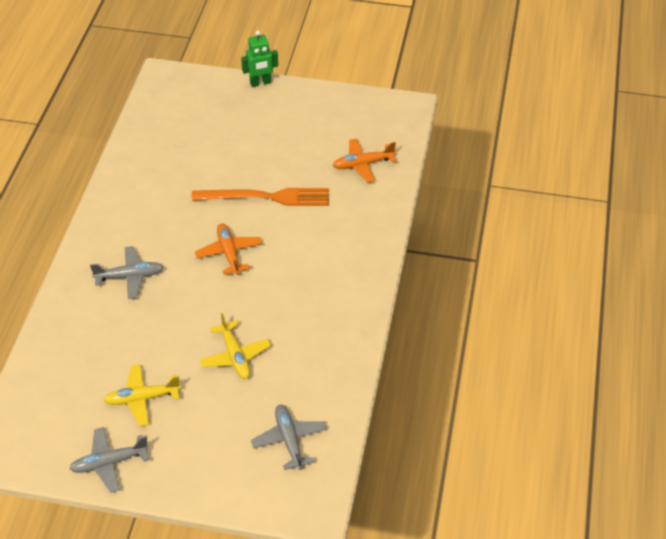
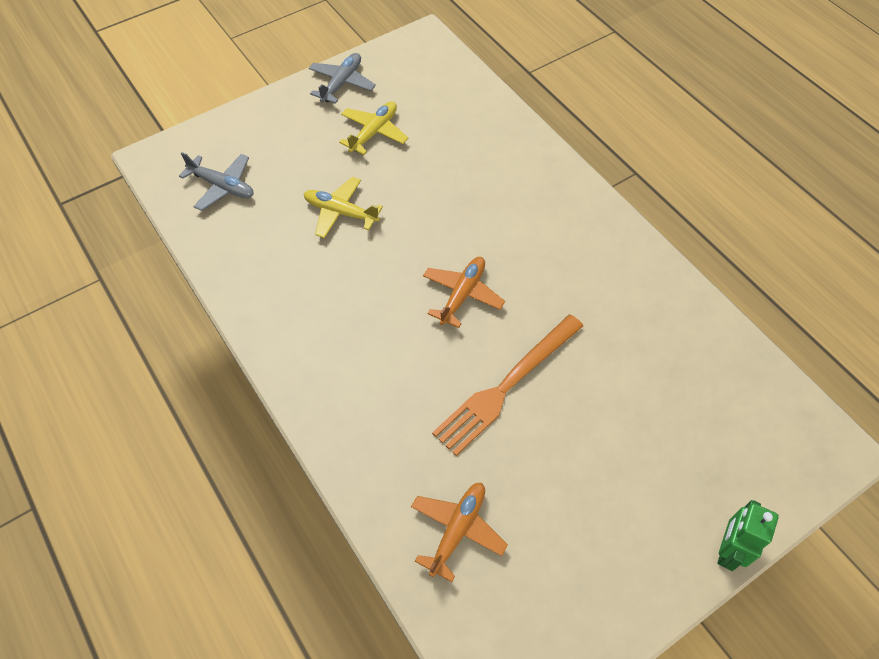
camera: 135 degrees right, 10 degrees up
grey plane [90,246,164,299] -> none
orange plane [195,223,262,275] -> orange plane turned 90 degrees counterclockwise [423,257,505,328]

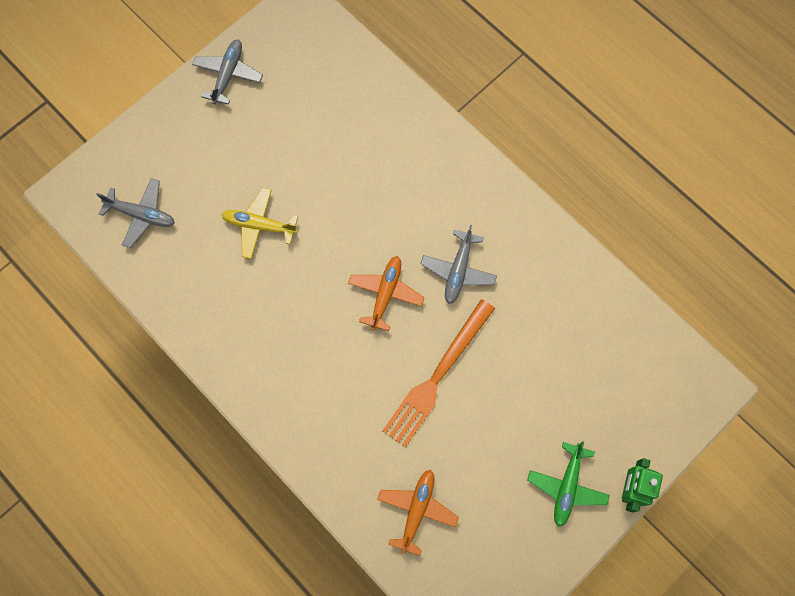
camera: 10 degrees left, 15 degrees up
yellow plane [339,101,408,155] -> none
none -> grey plane [421,225,497,304]
none -> green plane [527,441,610,527]

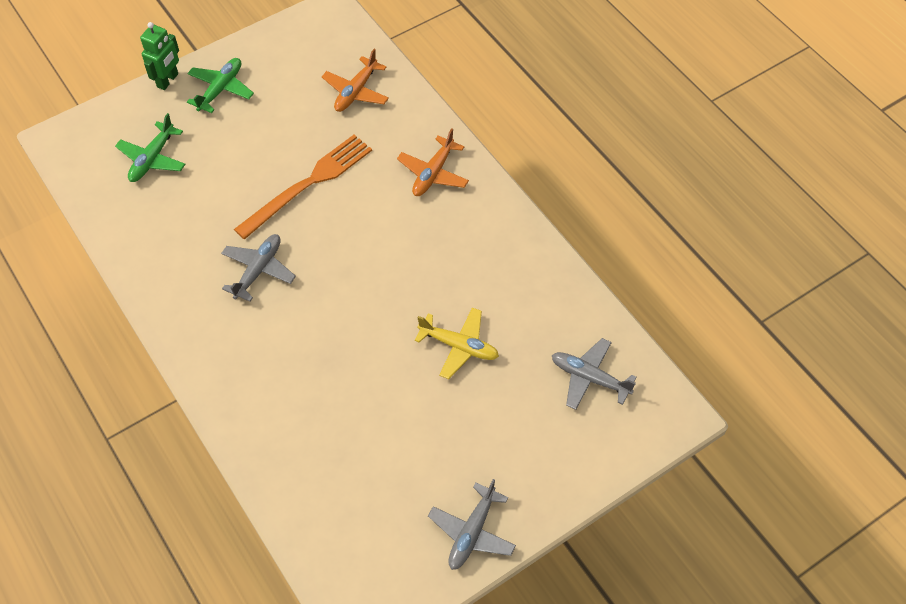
camera: 170 degrees left, 15 degrees down
orange plane [348,256,425,331] -> orange plane moved to [397,128,469,196]
none -> green plane [115,113,186,182]

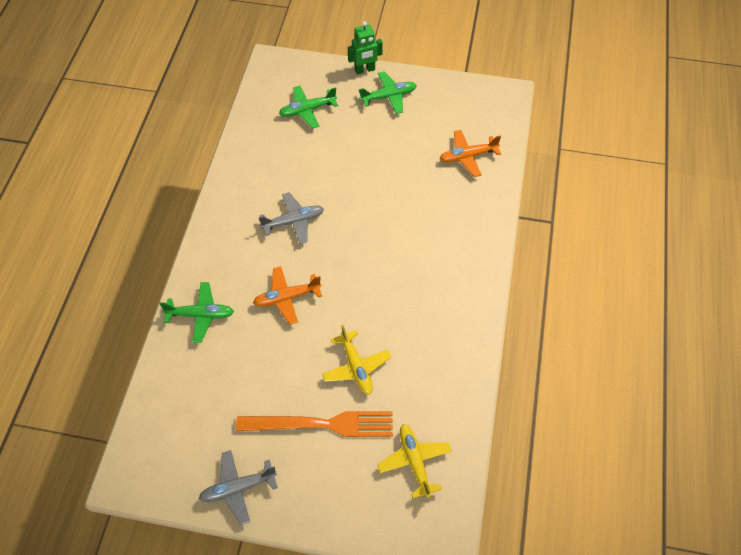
camera: 45 degrees right, 0 degrees up
orange fork [234,135,372,239] -> orange fork moved to [236,411,393,437]
orange plane [397,128,469,196] -> orange plane moved to [253,266,322,325]
grey plane [552,338,637,410] -> yellow plane [377,424,452,498]
none -> green plane [160,282,234,343]

